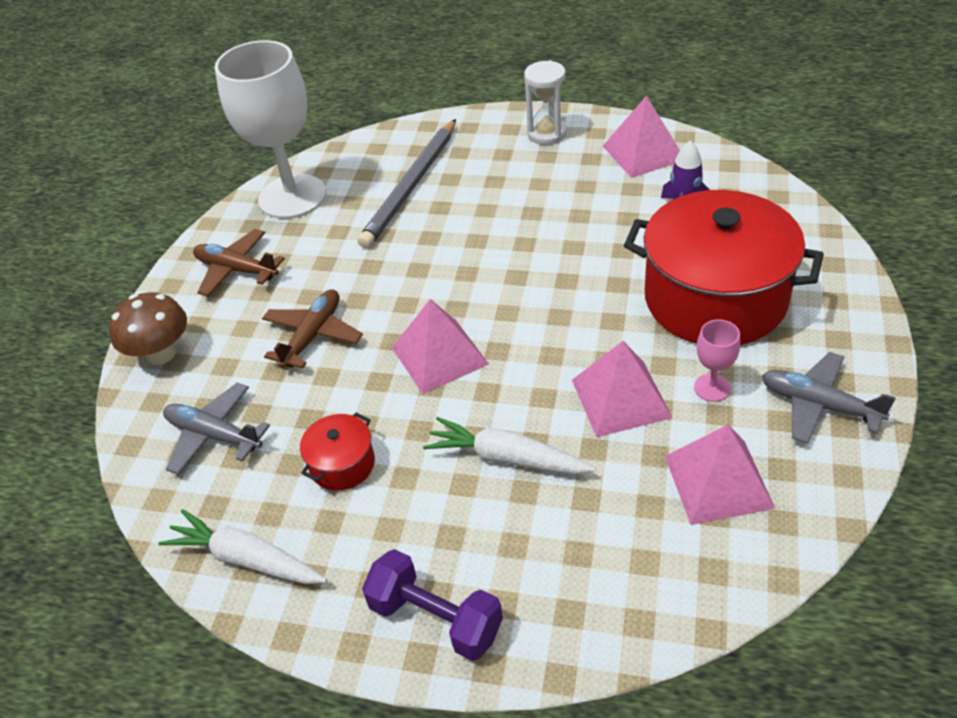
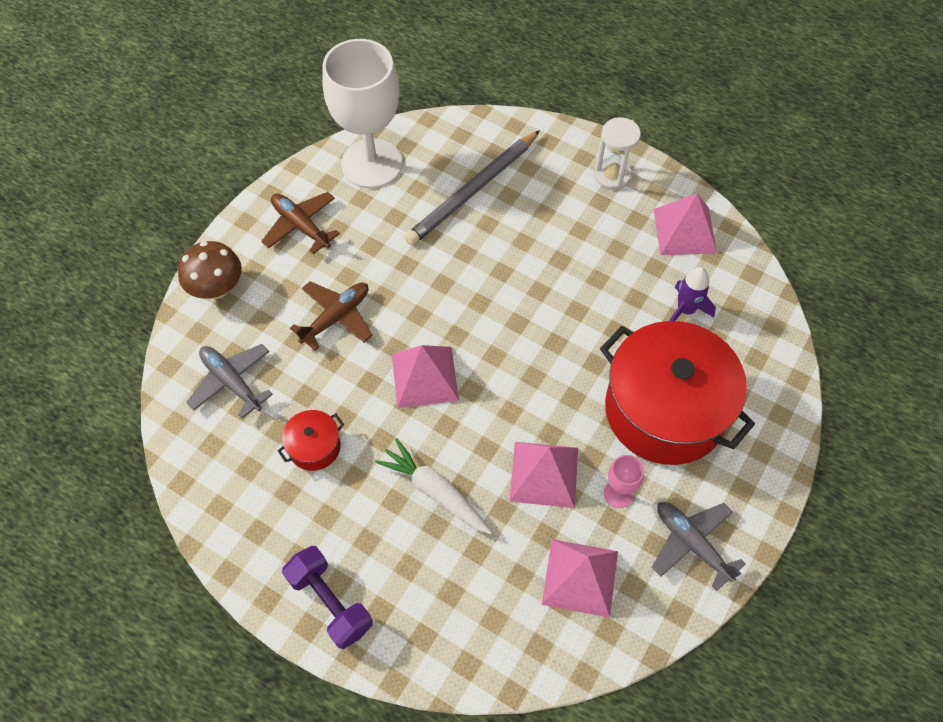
camera: 15 degrees right, 15 degrees up
white carrot [158,509,327,584] -> none

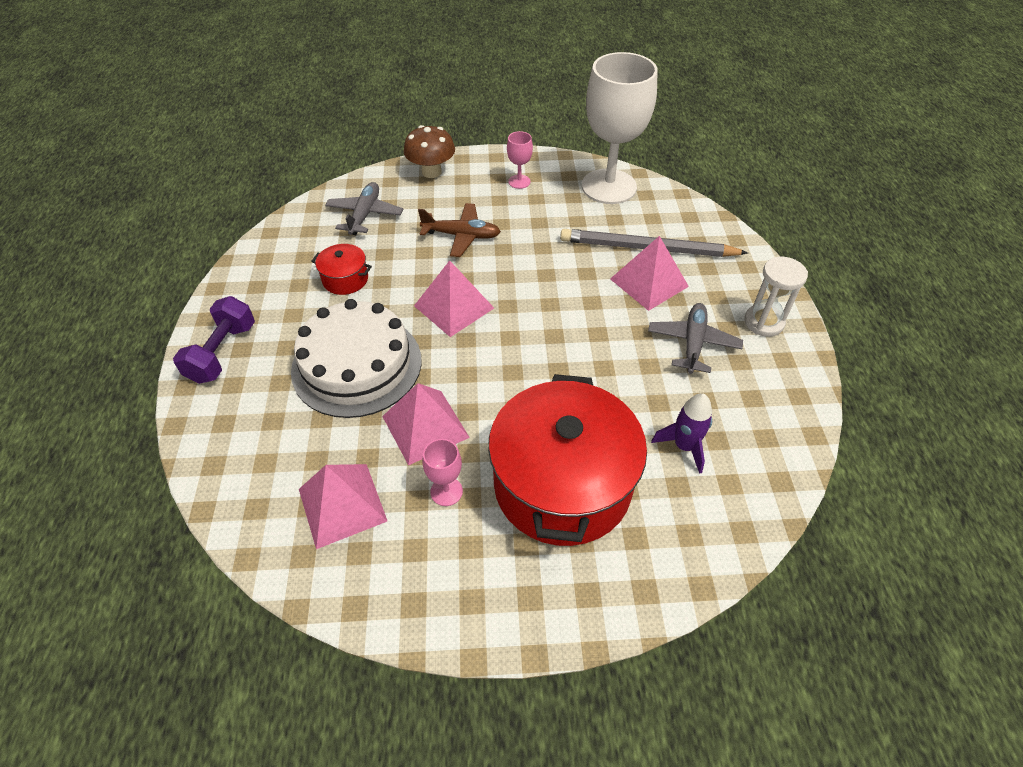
camera: 55 degrees right, 10 degrees down
brown plane [261,192,340,254] -> pink goblet [507,131,533,189]
white carrot [375,438,492,534] -> white cake [291,299,422,418]
grey plane [652,502,746,591] -> grey plane moved to [648,303,743,374]
pink pyramid [653,193,717,255] -> pink pyramid moved to [610,236,689,311]

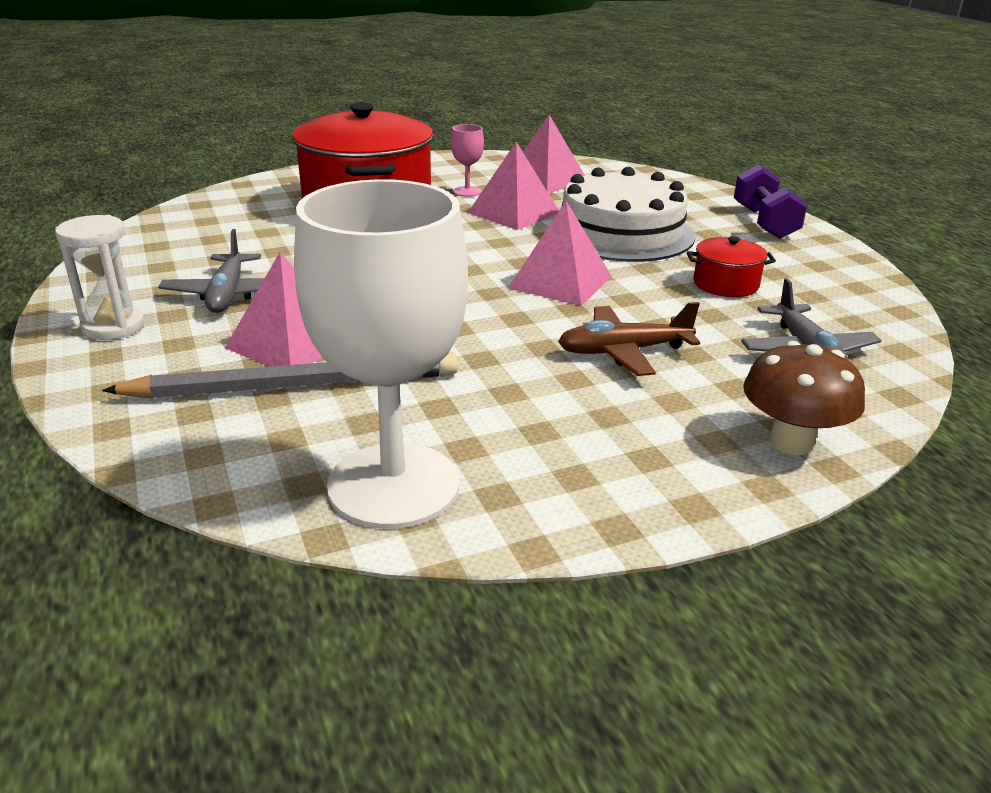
camera: 160 degrees right, 20 degrees down
pink goblet [507,131,533,189] -> none
purple rocket [651,393,712,474] -> none

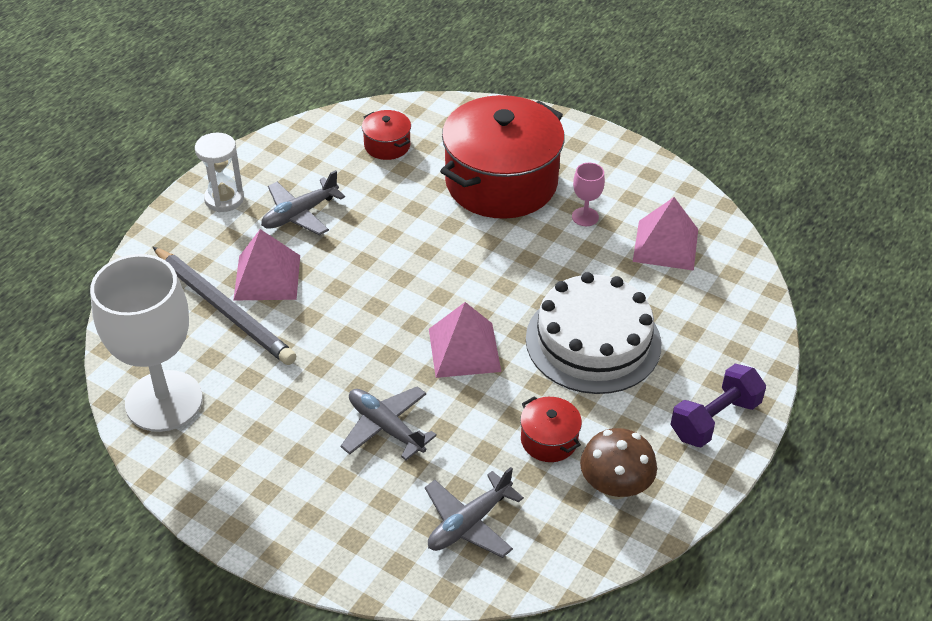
camera: 55 degrees right, 15 degrees up
pink pyramid [468,142,559,230] -> none
brown plane [558,302,700,376] -> grey plane [341,386,437,460]
brown mushroom [743,341,865,455] -> brown mushroom moved to [580,428,657,500]
none -> red pot [362,110,411,160]

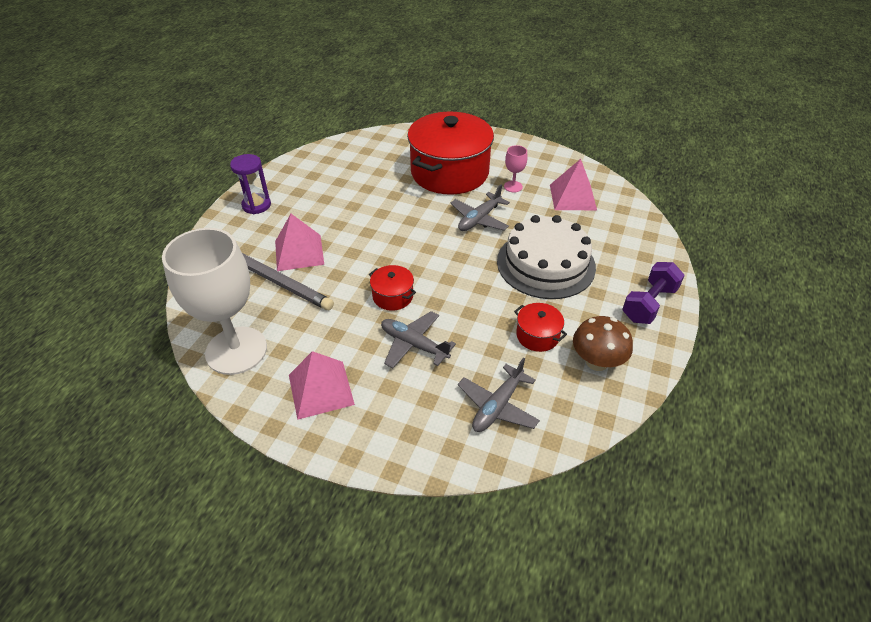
camera: 10 degrees left, 0 degrees up
white hourglass [195,133,244,212] -> purple hourglass [230,154,271,214]
grey plane [261,170,345,235] -> grey plane moved to [450,184,510,231]
red pot [362,110,411,160] -> red pot moved to [369,265,416,311]
pink pyramid [429,302,501,378] -> pink pyramid moved to [289,351,355,420]

